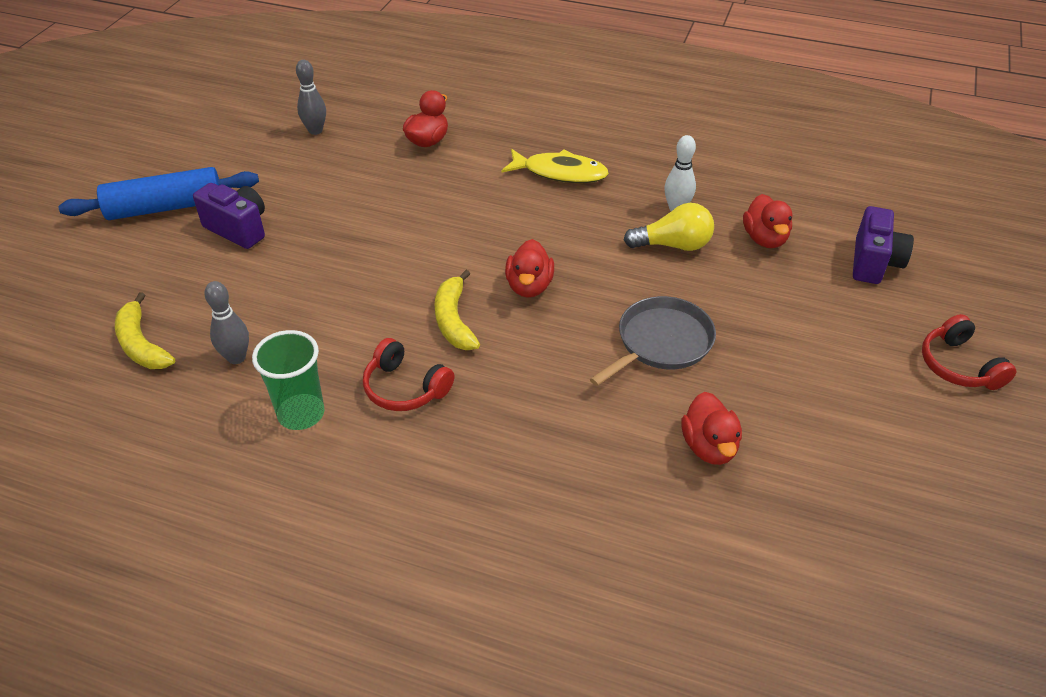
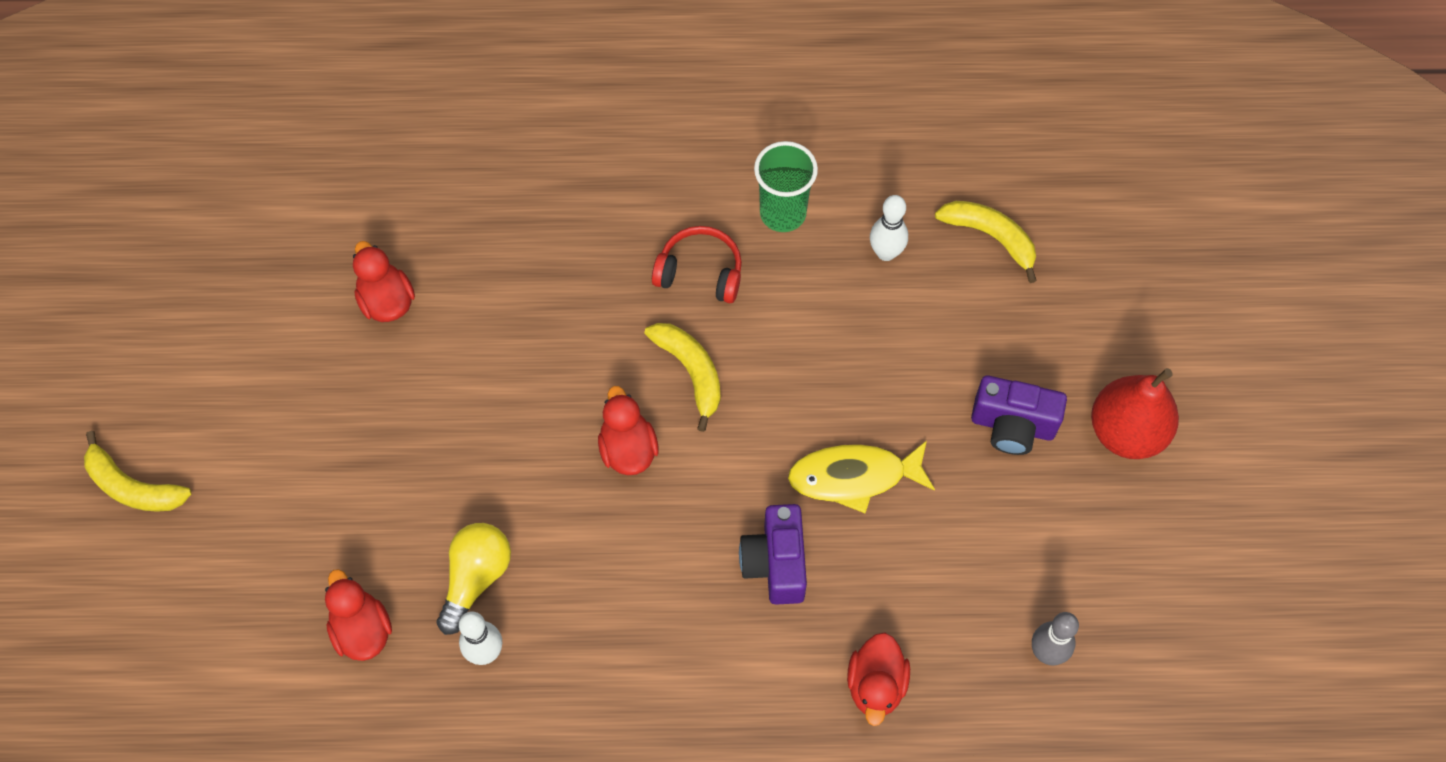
camera: 160 degrees right, 20 degrees up
blue rolling pin [58,167,259,220] -> red pear [1091,368,1179,459]
grey bowling pin [204,281,249,364] -> white bowling pin [870,195,908,261]
yellow fish [501,149,609,183] -> yellow fish moved to [788,441,935,513]
grey pan [590,296,716,386] -> none
yellow light bulb [624,203,714,251] -> yellow light bulb turned 135 degrees clockwise [437,523,511,635]
purple camera [853,206,914,284] -> purple camera moved to [739,504,807,604]
red headphones [922,314,1016,390] -> yellow banana [84,431,191,512]

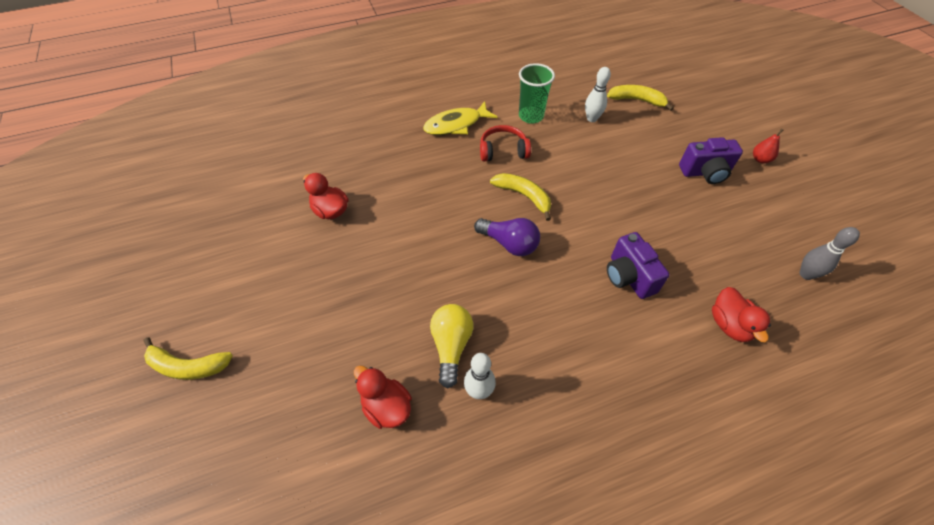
camera: 20 degrees left, 10 degrees down
red duck [598,386,659,475] -> purple light bulb [474,218,540,256]
yellow fish [788,441,935,513] -> yellow fish moved to [423,101,498,135]
red pear [1091,368,1179,459] -> red pear [753,129,783,163], size x0.48

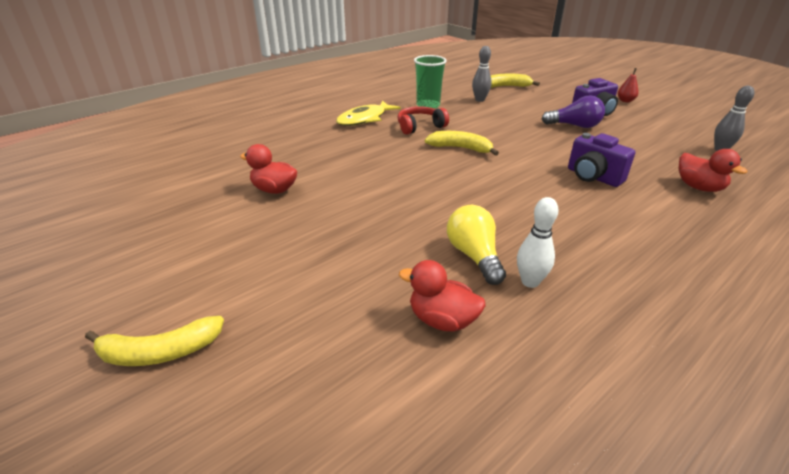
camera: 20 degrees left, 20 degrees down
purple light bulb [474,218,540,256] -> purple light bulb moved to [542,95,605,128]
white bowling pin [585,67,611,122] -> grey bowling pin [472,46,492,102]

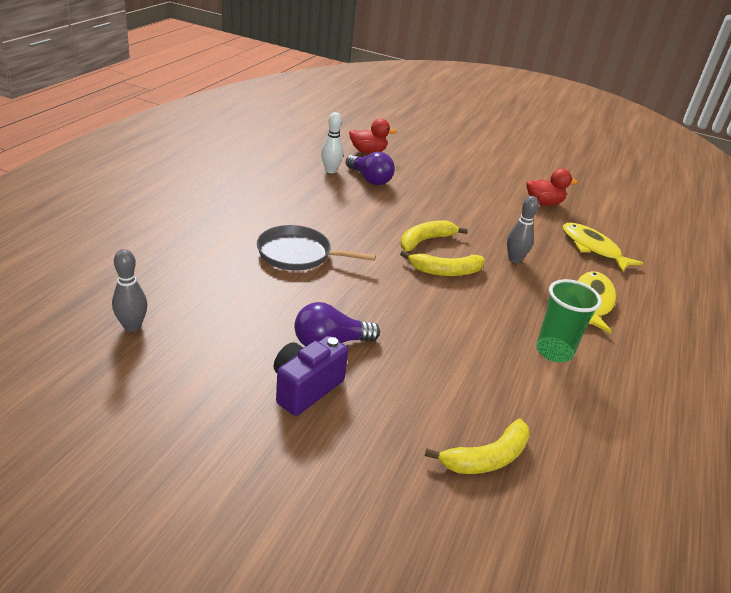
camera: 150 degrees right, 0 degrees up
yellow banana [85,316,224,366] -> yellow banana moved to [400,220,468,251]
red headphones [398,106,449,135] -> none
yellow light bulb [447,205,506,285] -> purple light bulb [346,152,395,185]
grey bowling pin [472,46,492,102] -> grey bowling pin moved to [507,196,539,263]
purple camera [568,133,635,187] -> grey pan [257,225,376,271]
red pear [618,68,639,102] -> none
red duck [679,149,748,192] -> none
none -> yellow fish [563,223,643,273]

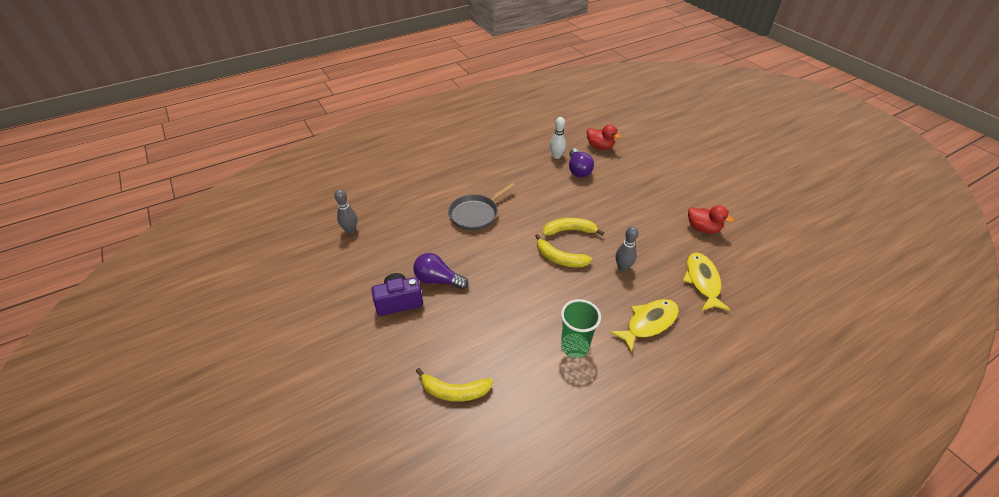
camera: 40 degrees right, 10 degrees up
grey pan [257,225,376,271] -> grey pan turned 90 degrees counterclockwise [448,183,515,230]

